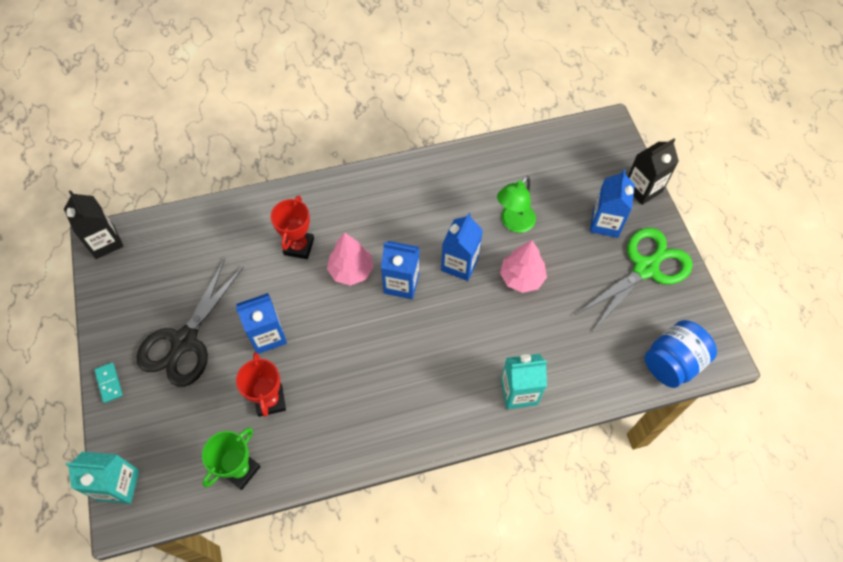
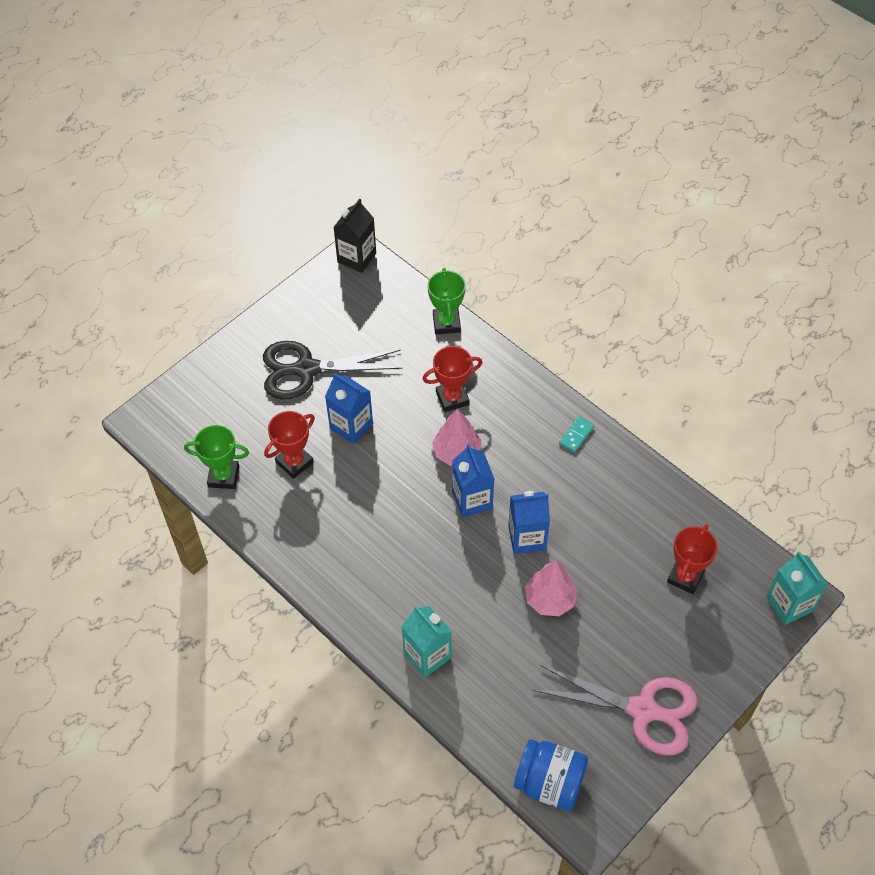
camera: 60 degrees right, 5 degrees down
turquoise carton [66,452,139,504] -> turquoise carton moved to [766,551,828,625]
turquoise domino [94,362,123,403] -> turquoise domino moved to [559,417,594,453]
green lamp [497,176,536,233] -> none
green scissors [575,228,692,332] -> pink scissors [532,665,698,756]
blue carton [590,169,635,238] -> none
black carton [628,138,679,205] -> none
none -> green trophy [428,268,466,334]
none -> red trophy [667,524,718,594]

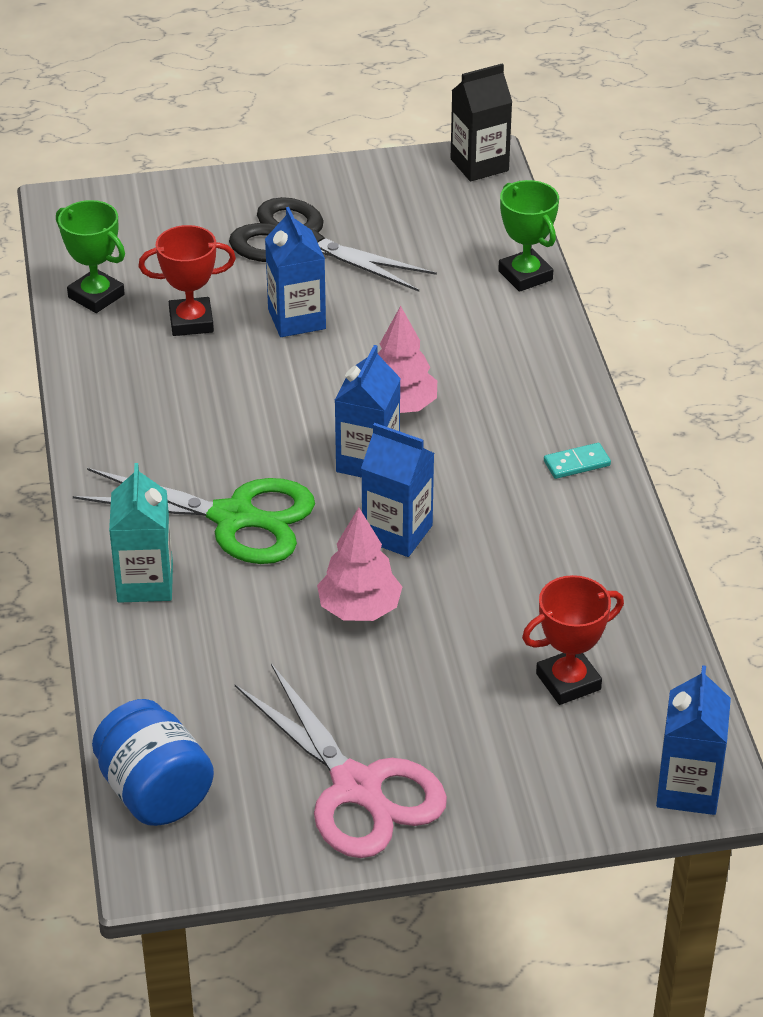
camera: 35 degrees right, 15 degrees down
red trophy [422,346,483,412] -> none
green trophy [428,268,466,334] -> green trophy turned 60 degrees counterclockwise [498,180,559,292]
turquoise carton [766,551,828,625] -> blue carton [656,665,731,815]
none -> green scissors [73,468,315,564]

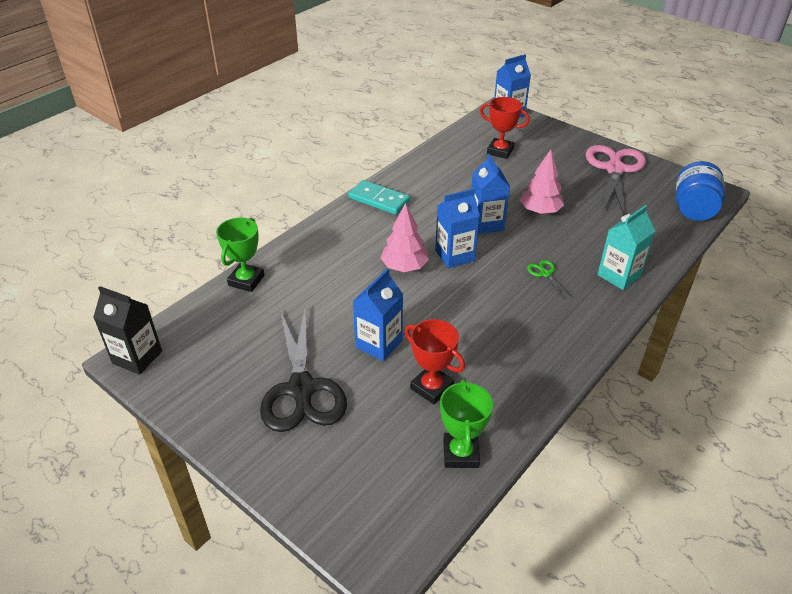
camera: 130 degrees left, 0 degrees up
green scissors [73,468,315,564] -> green scissors [527,260,572,299], size x0.41
turquoise domino [544,443,611,479] -> turquoise domino [348,180,410,215], size x1.73

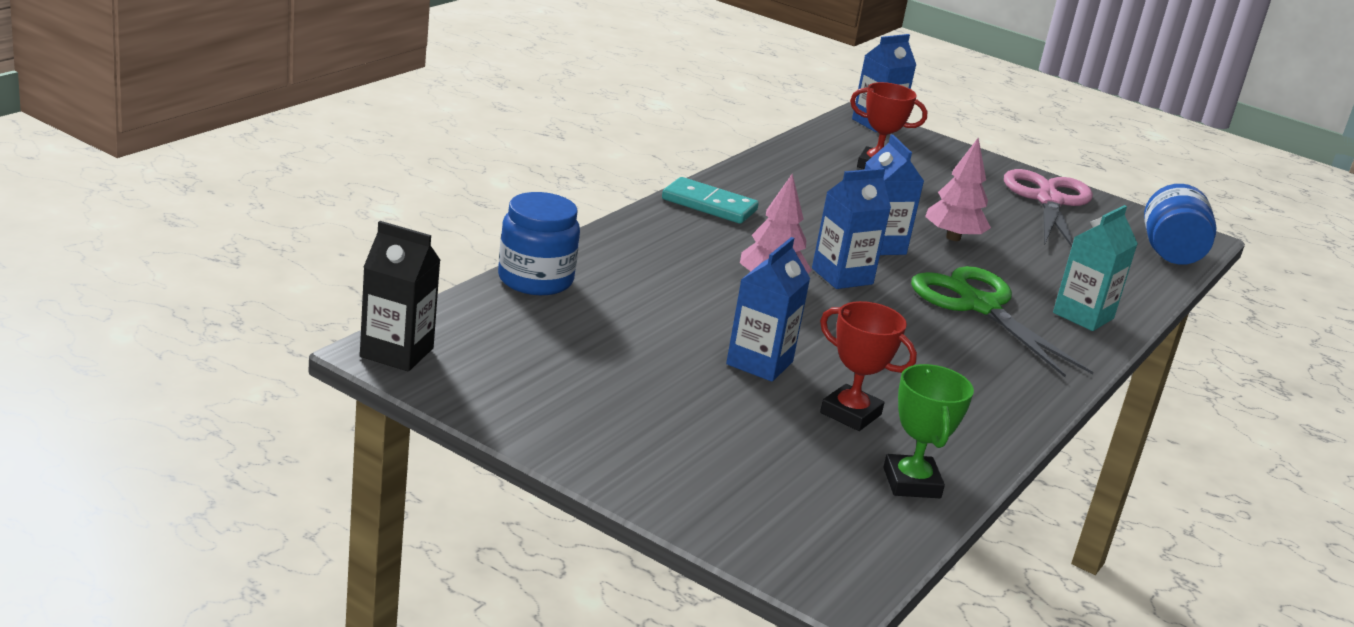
camera: 10 degrees left, 15 degrees down
green trophy [216,218,265,292] -> blue jar [498,192,580,295]
black scissors [260,305,347,432] -> none
green scissors [527,260,572,299] -> green scissors [911,266,1094,377], size x2.47

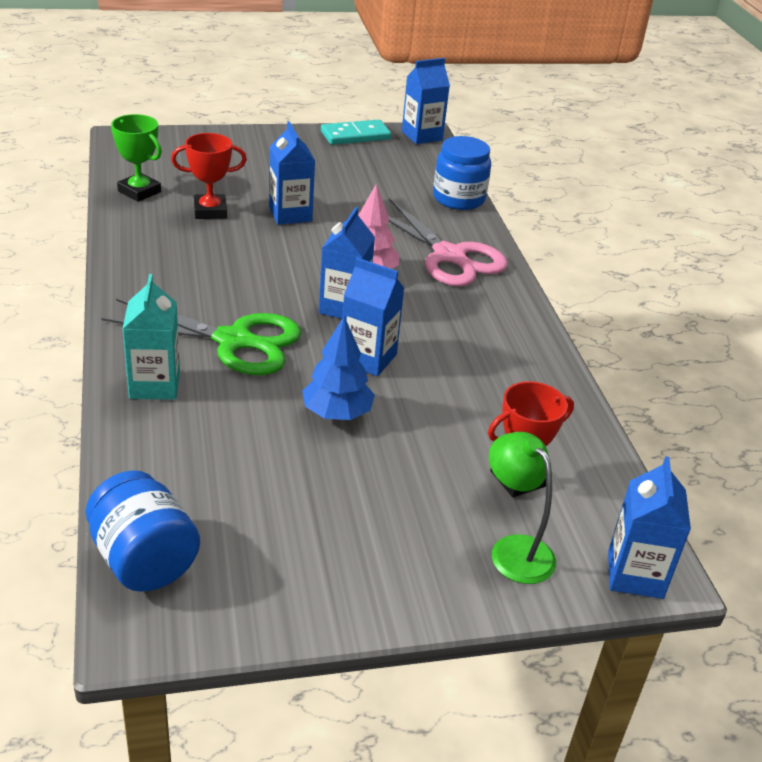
camera: 135 degrees right, 10 degrees up
black carton [360,221,441,371] -> blue carton [402,58,450,144]
turquoise domino [662,177,759,224] -> turquoise domino moved to [321,120,391,145]
pink tree [925,138,991,241] -> blue tree [302,316,375,420]
pink scissors [1004,169,1093,247] -> pink scissors moved to [389,198,508,286]
none -> green lamp [489,432,556,584]

